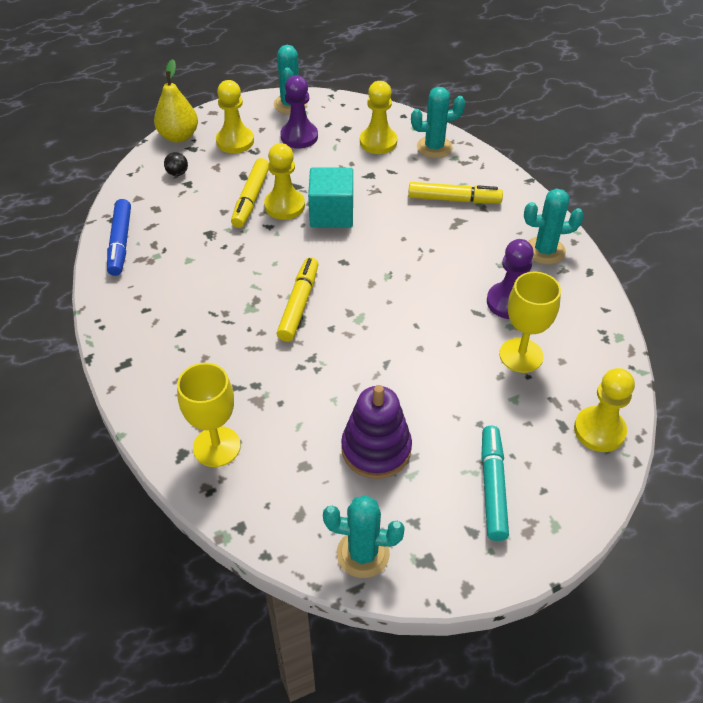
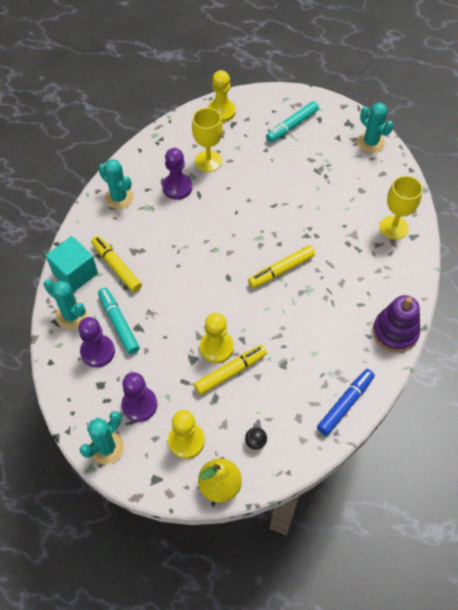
camera: 135 degrees left, 10 degrees up
turquoise cube [308,167,353,228] -> turquoise cube moved to [46,236,98,292]
purple stacking toy [341,385,412,479] -> purple stacking toy moved to [373,295,420,353]
yellow pawn [360,81,397,154] -> purple pawn [78,317,115,367]
none -> turquoise marker [98,288,140,354]

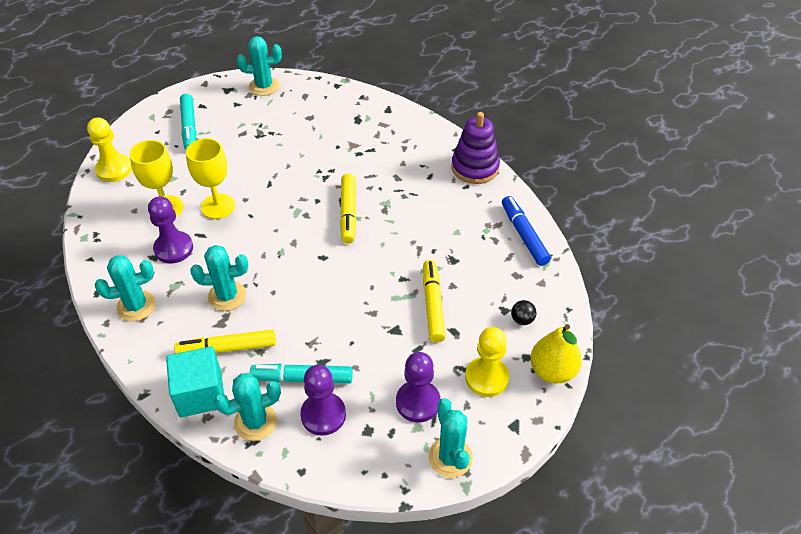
camera: 60 degrees left, 10 degrees down
yellow pawn [200,313,234,363] -> none
yellow goblet [380,176,423,240] -> yellow goblet moved to [186,138,235,219]
none -> turquoise cactus [190,245,248,311]

